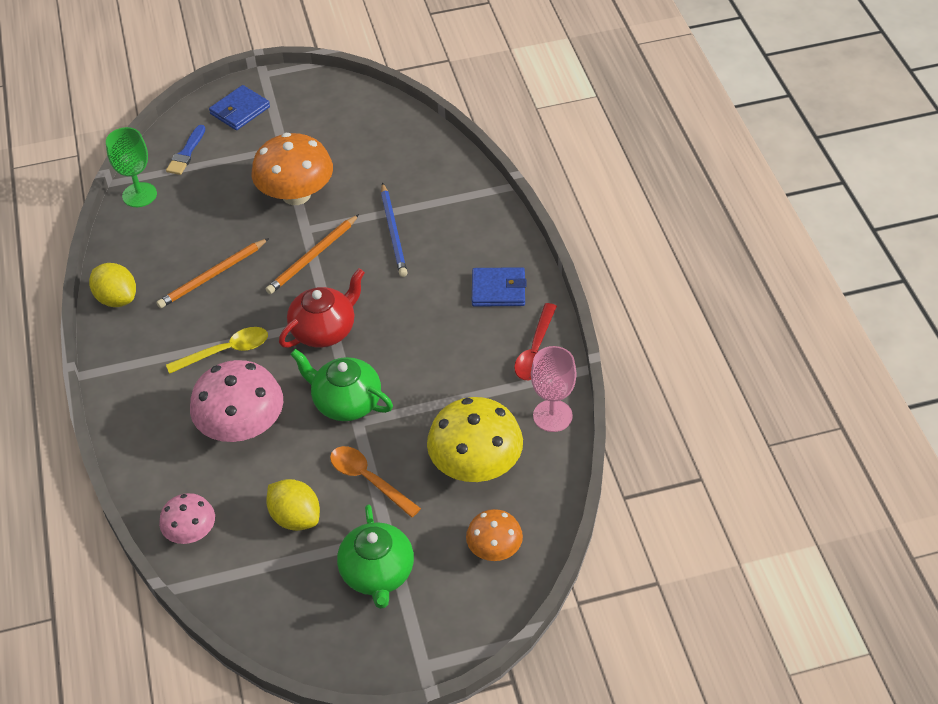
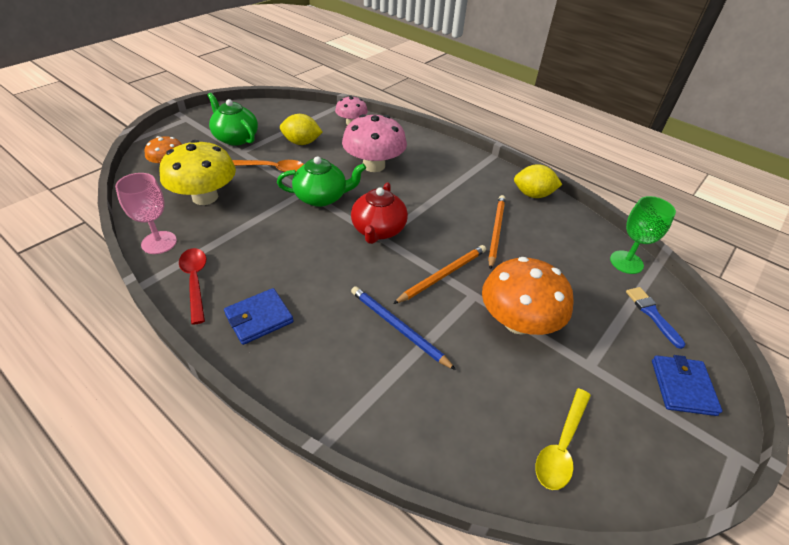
camera: 140 degrees right, 5 degrees down
yellow spoon [166,327,268,374] -> yellow spoon moved to [535,388,591,490]
orange pencil [266,214,359,294] -> orange pencil turned 45 degrees clockwise [393,245,486,304]

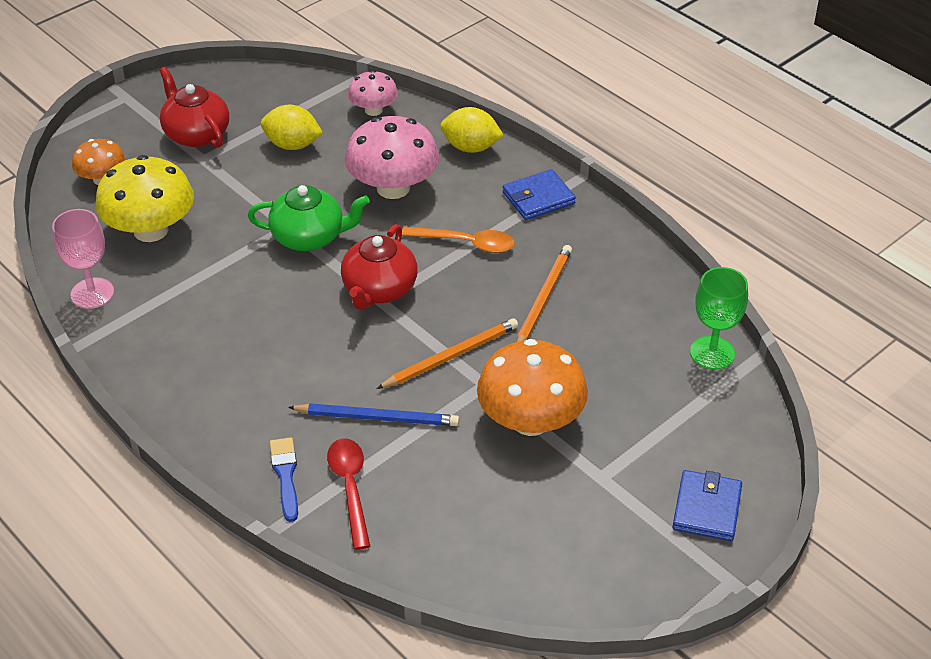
camera: 10 degrees right, 0 degrees up
red spoon [179,248,206,325] -> red spoon moved to [327,438,370,550]
green teapot [208,93,258,146] -> red teapot [159,67,229,148]
blue wallet [224,288,294,345] -> blue wallet moved to [503,169,576,220]
orange spoon [232,160,304,172] -> orange spoon moved to [402,226,515,253]
blue pencil [351,286,456,370] -> blue pencil turned 135 degrees clockwise [288,403,459,426]
yellow lemon [514,164,563,198] -> yellow lemon moved to [440,107,504,153]
yellow spoon [535,388,591,490] -> none
blue brush [626,287,685,349] -> blue brush moved to [270,437,298,522]

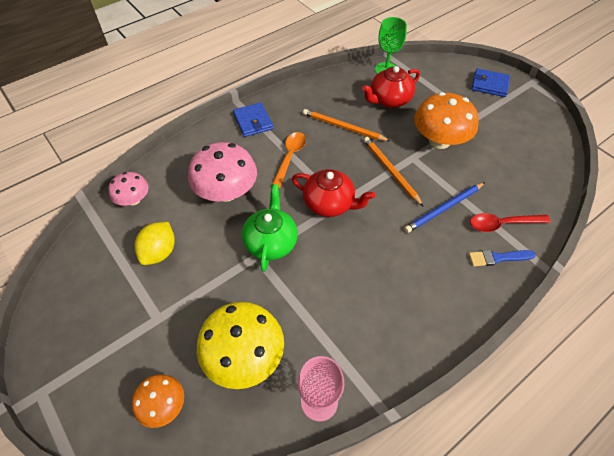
camera: 85 degrees left, 10 degrees up
red teapot [159,67,229,148] -> red teapot moved to [362,66,420,108]
blue pencil [288,403,459,426] -> blue pencil turned 135 degrees counterclockwise [404,182,485,233]
yellow lemon [440,107,504,153] -> none

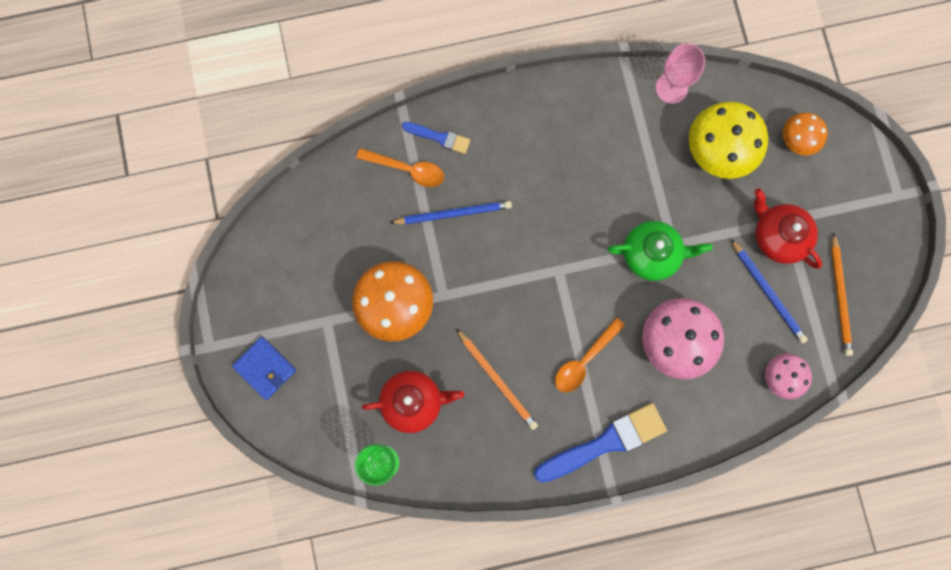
camera: 155 degrees left, 25 degrees up
yellow lemon [134,222,175,265] -> blue pencil [731,239,808,344]
blue wallet [233,102,273,137] -> blue brush [534,403,667,483]
green teapot [242,184,298,272] -> green teapot turned 120 degrees counterclockwise [608,221,712,281]
red teapot [292,169,375,217] -> red teapot moved to [754,188,822,269]
orange pencil [364,137,424,207] -> orange pencil moved to [831,232,853,356]
red spoon [470,213,551,232] -> orange spoon [356,148,444,187]

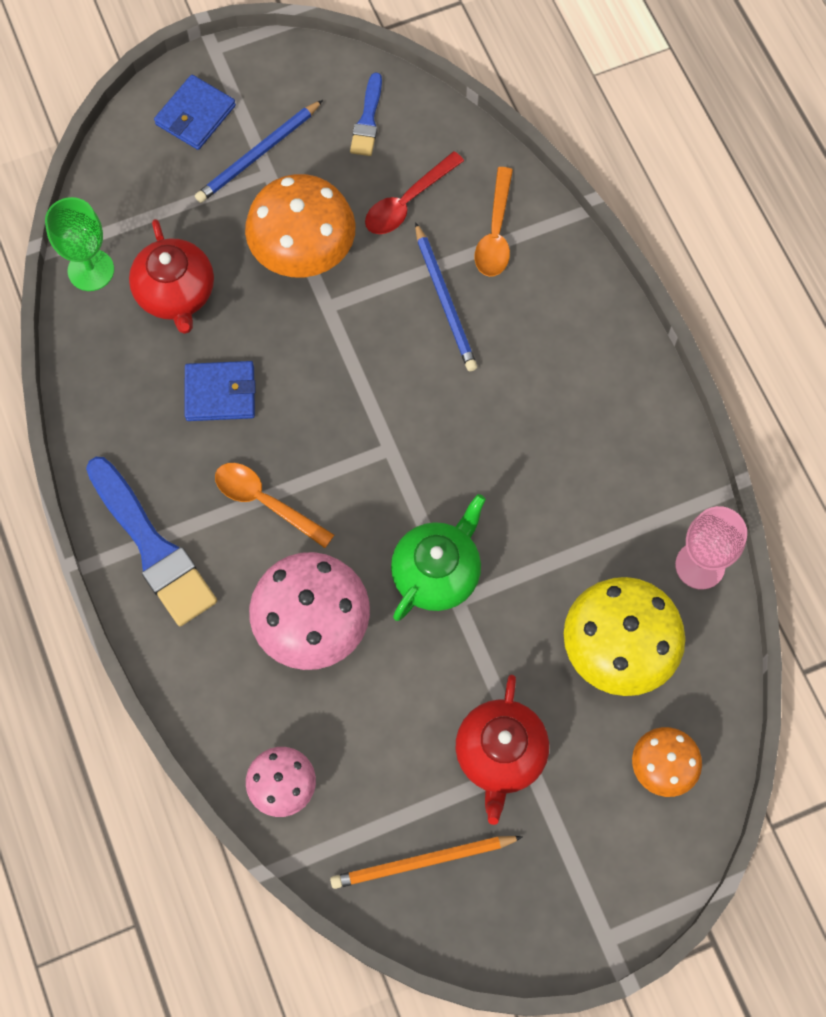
camera: 80 degrees right, 10 degrees down
blue brush [402,122,470,154] -> blue brush moved to [350,72,382,156]
orange pencil [456,329,538,430] -> blue wallet [185,361,256,421]
green teapot [608,221,712,281] -> green teapot turned 135 degrees counterclockwise [391,494,486,621]
blue pencil [731,239,808,344] -> blue pencil moved to [195,100,323,203]
red teapot [754,188,822,269] -> red teapot turned 150 degrees clockwise [456,675,549,825]
none -> red spoon [365,151,464,234]

